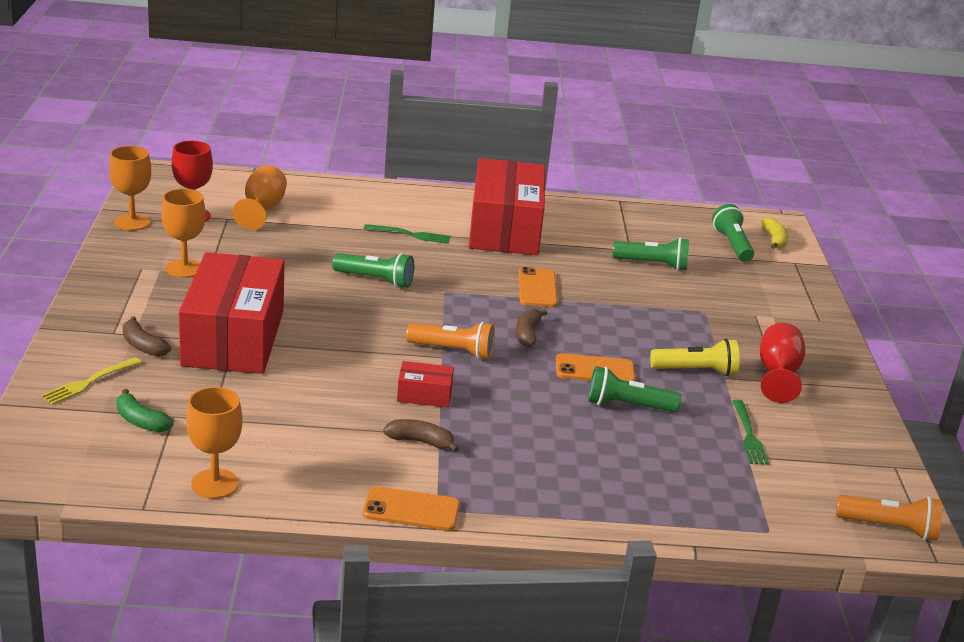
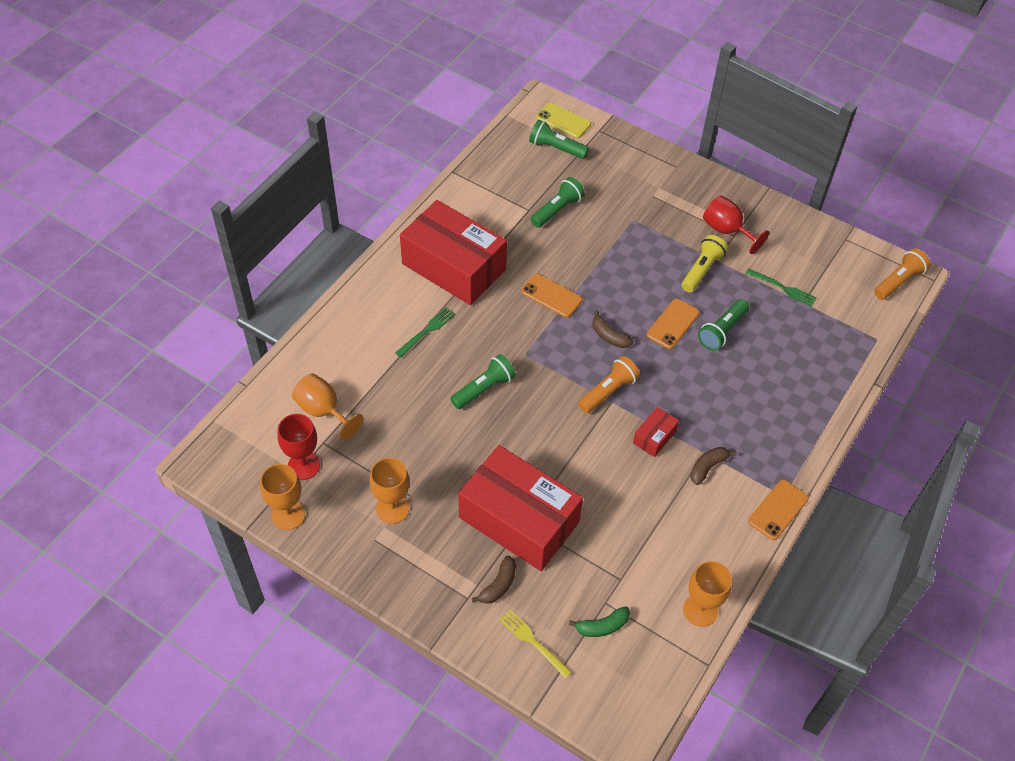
camera: 55 degrees left, 25 degrees up
yellow fork [41,357,142,405] -> yellow fork turned 150 degrees clockwise [499,610,572,679]
brown banana [123,316,171,357] -> brown banana turned 45 degrees counterclockwise [472,556,516,604]
yellow banana [761,217,788,249] -> yellow phone [536,103,591,138]

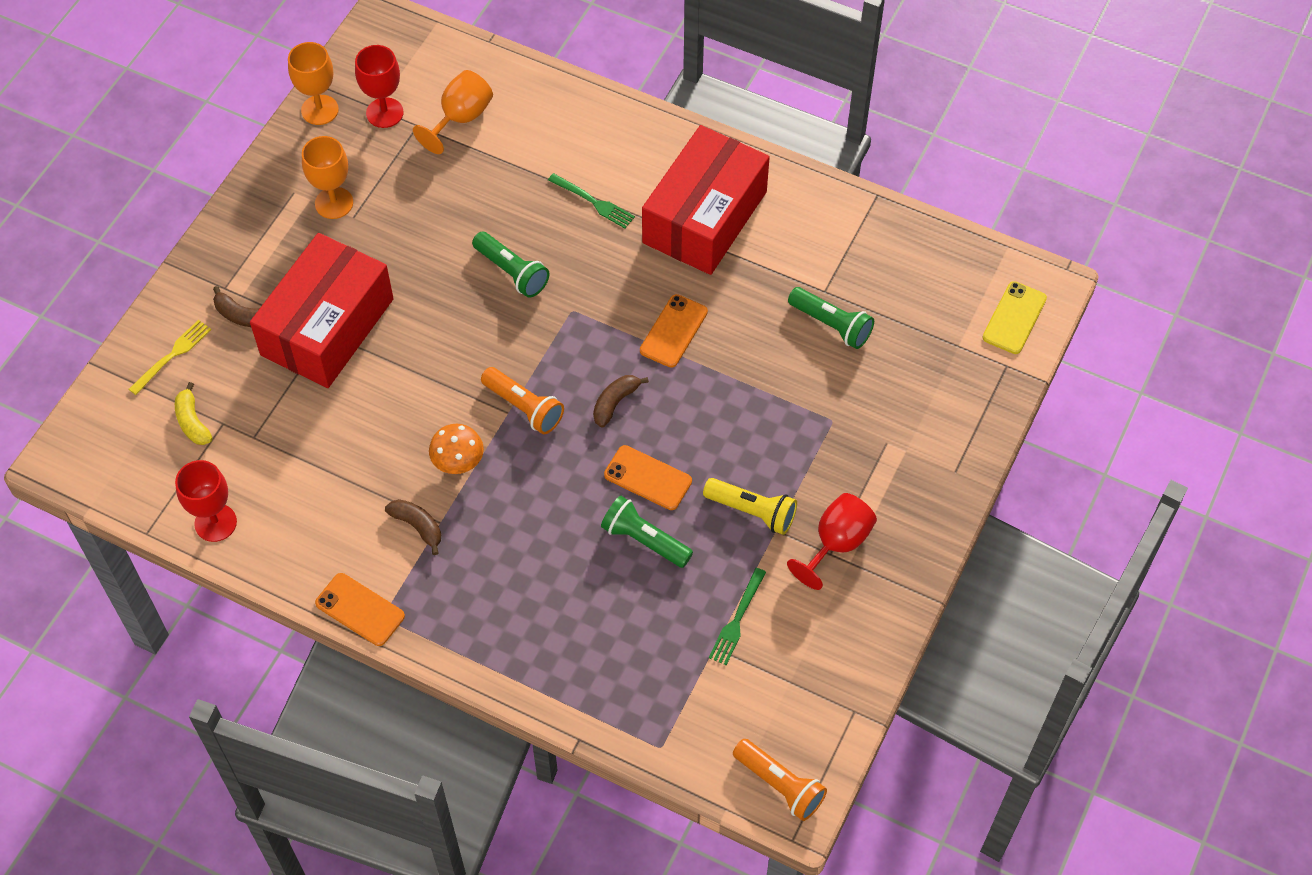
camera: 85 degrees right, 5 degrees up
green flashlight [529,120,589,159] -> none
green banana [569,606,630,637] -> yellow banana [175,382,213,445]
red box [633,407,679,457] -> orange mushroom [429,424,484,474]
orange goblet [683,561,732,627] -> red goblet [175,460,237,542]

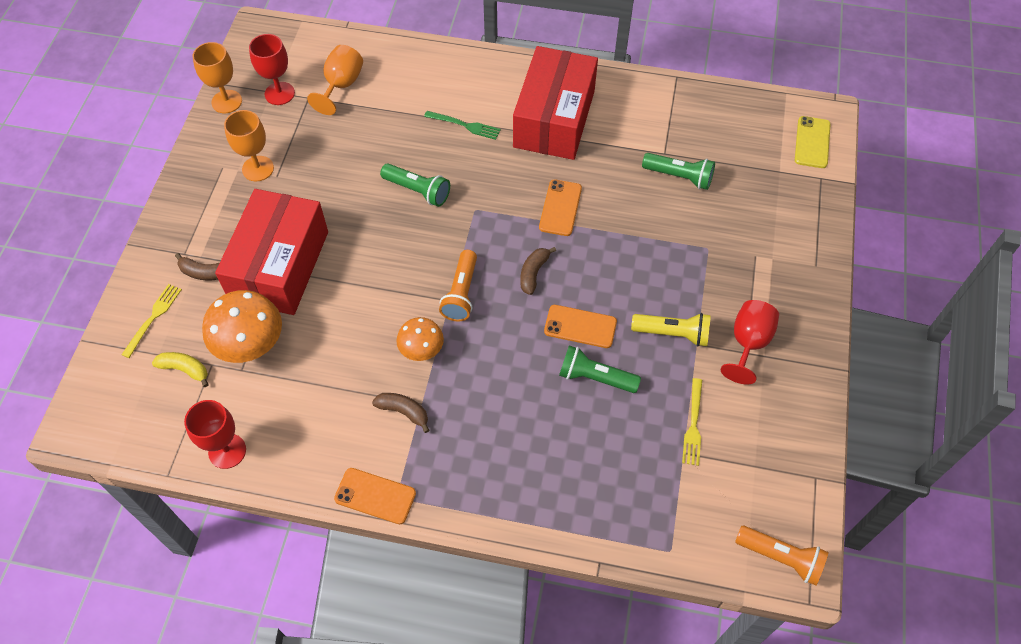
camera: 15 degrees left, 0 degrees up
yellow banana [175,382,213,445] -> yellow banana turned 150 degrees clockwise [152,352,209,387]
orange flashlight [481,367,564,434] -> orange flashlight turned 75 degrees clockwise [439,250,477,321]
green fork [709,568,766,665] -> yellow fork [682,378,702,466]
none -> orange mushroom [202,290,282,363]

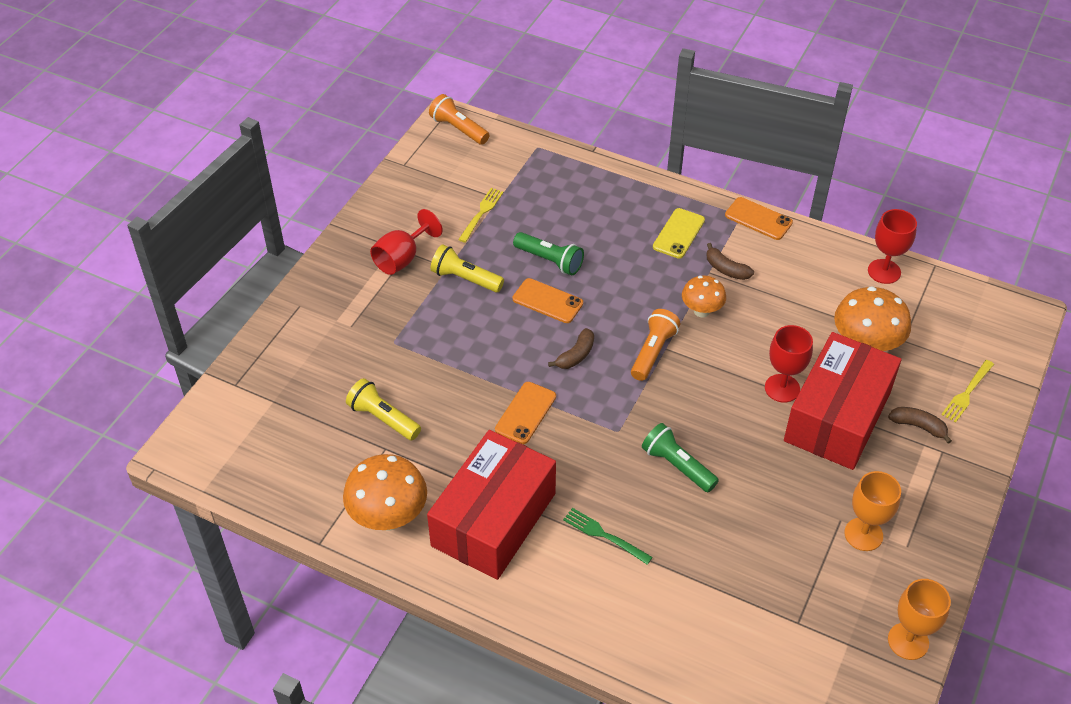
camera: 165 degrees left, 10 degrees down
yellow banana [152,352,209,387] -> none
red goblet [249,34,295,105] -> red goblet moved to [765,325,813,402]
orange goblet [307,45,363,115] -> none
green flashlight [642,153,715,190] -> yellow flashlight [346,378,421,440]
yellow phone [795,116,830,168] -> yellow phone moved to [653,208,705,259]
none -> orange mushroom [343,454,427,531]

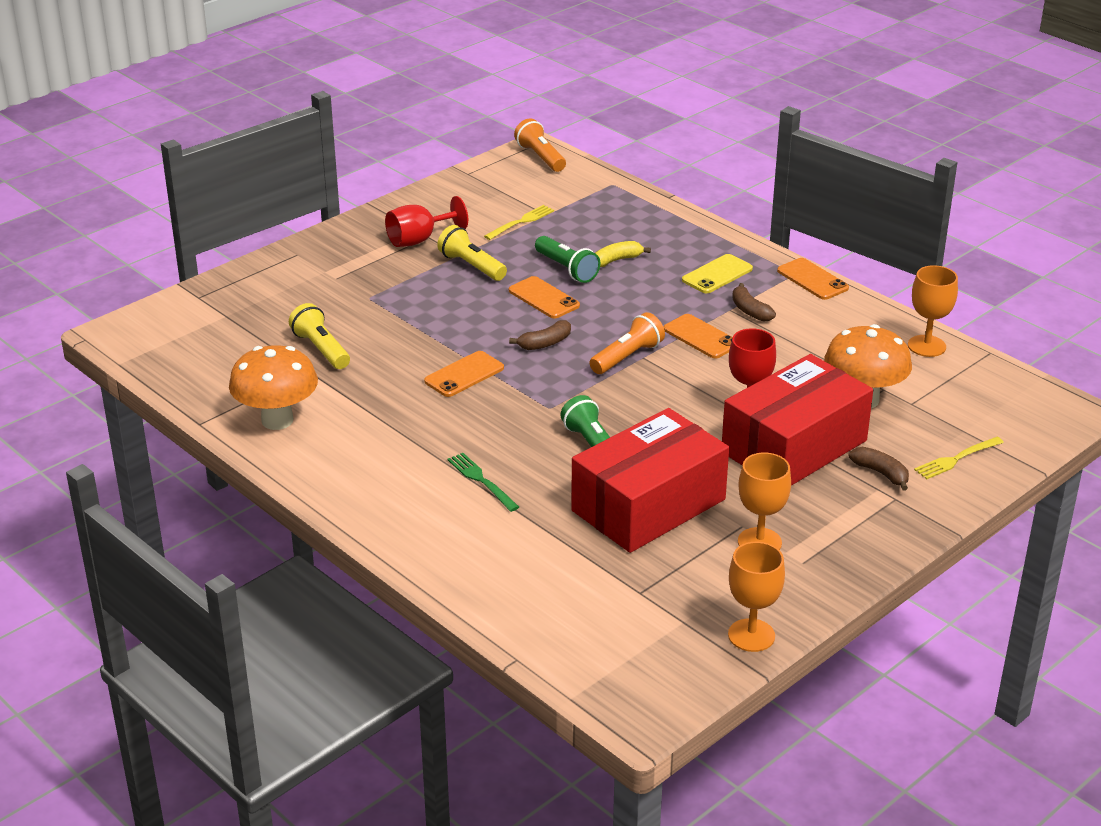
camera: 20 degrees right, 15 degrees down
red box [427,430,556,580] -> red box moved to [571,408,729,553]
orange mushroom [682,275,726,317] -> orange phone [663,314,732,359]
red goblet [868,209,917,284] -> orange goblet [908,265,958,357]
none -> yellow banana [595,241,651,267]

